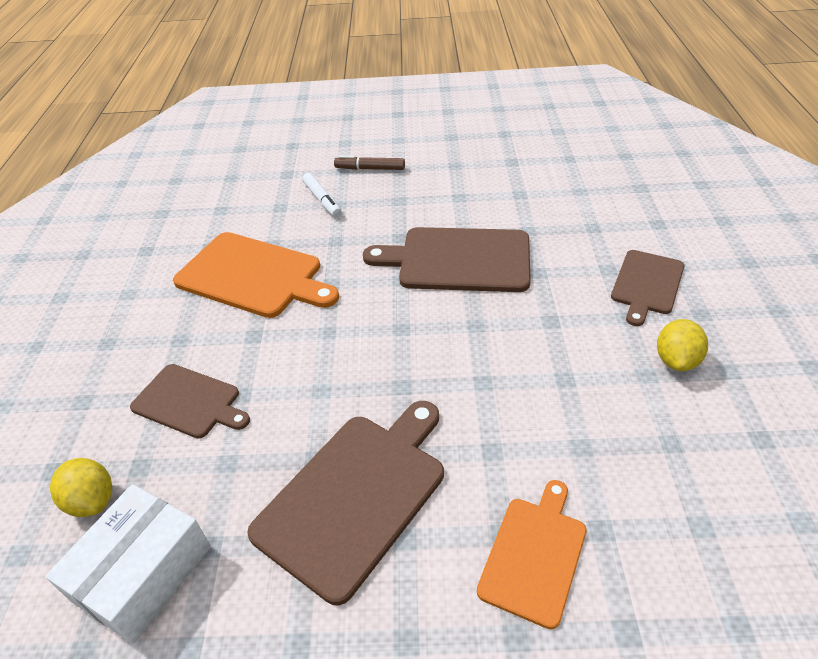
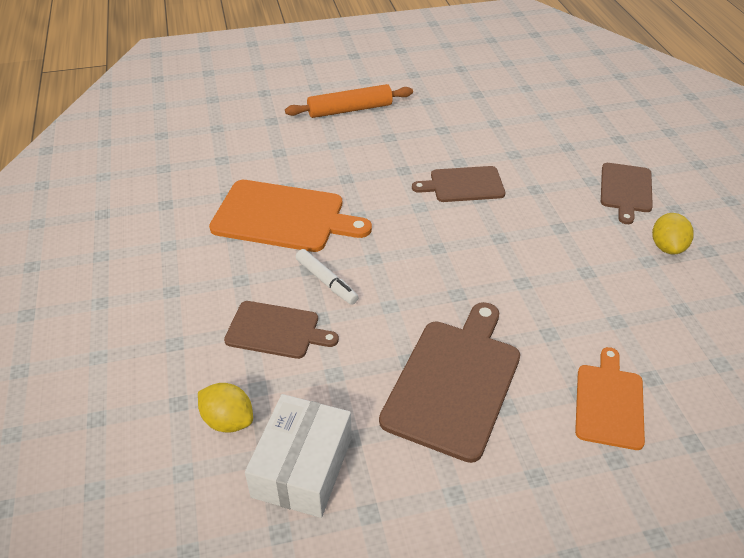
camera: 15 degrees left, 0 degrees up
white marker [302,173,342,217] -> white marker moved to [296,249,359,305]
brown marker [334,155,405,170] -> orange rolling pin [285,84,413,118]
brown cutting board [363,227,531,292] -> brown cutting board [412,166,505,202], size x0.61

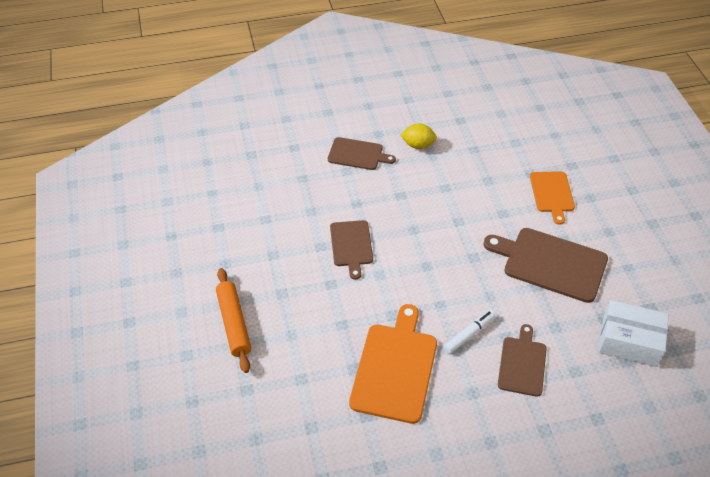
camera: 90 degrees left, 5 degrees up
yellow lemon [198,383,253,433] -> none
orange cutting board [575,347,645,450] -> orange cutting board turned 105 degrees counterclockwise [530,171,575,225]

